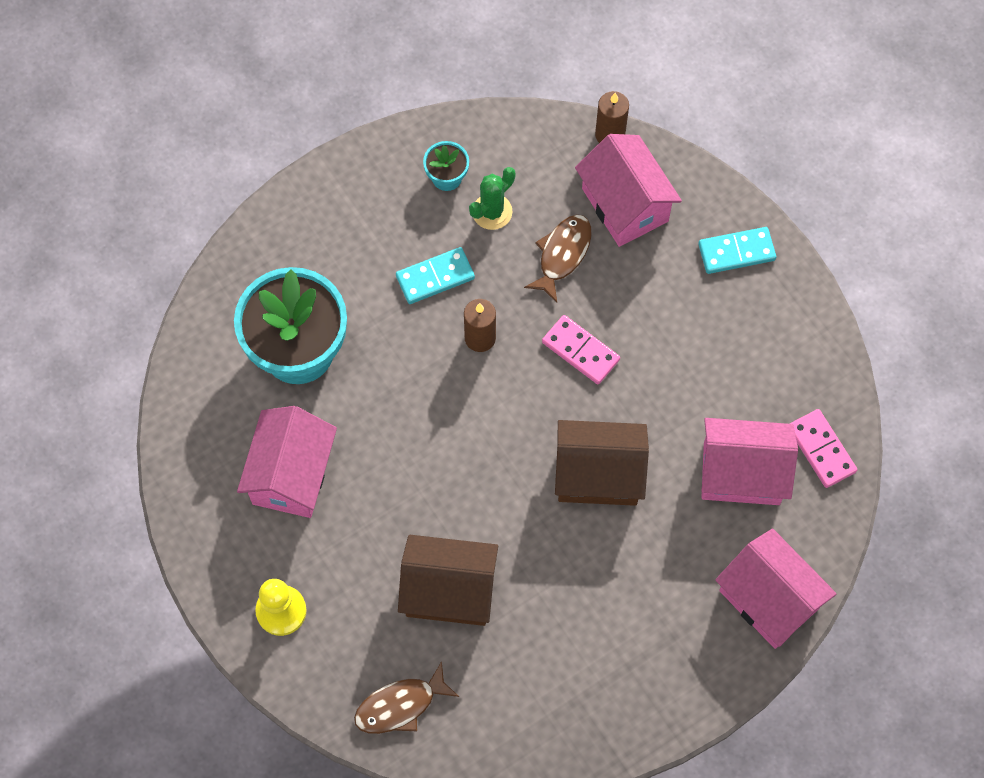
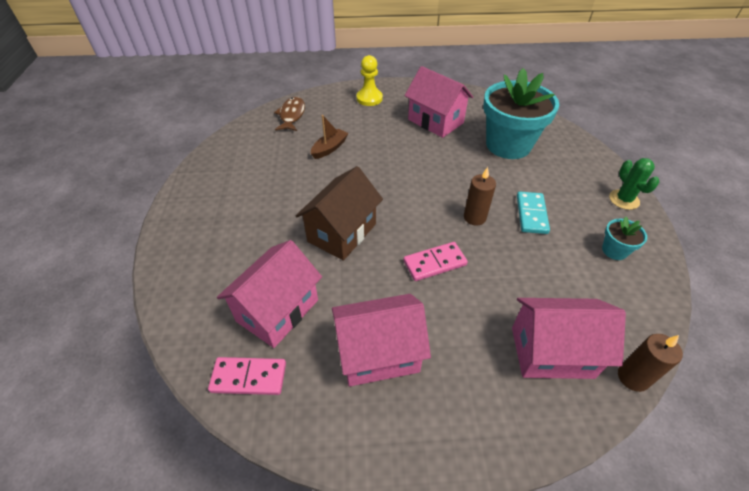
camera: 120 degrees right, 20 degrees down
brown house [398,535,498,626] -> brown boat [311,115,349,159]
green cactus [469,167,515,230] -> green cactus moved to [609,158,659,210]
brown fish [524,214,592,303] -> none
turquoise domino [698,227,776,274] -> none
pink house [715,529,837,649] -> pink house moved to [332,294,431,386]

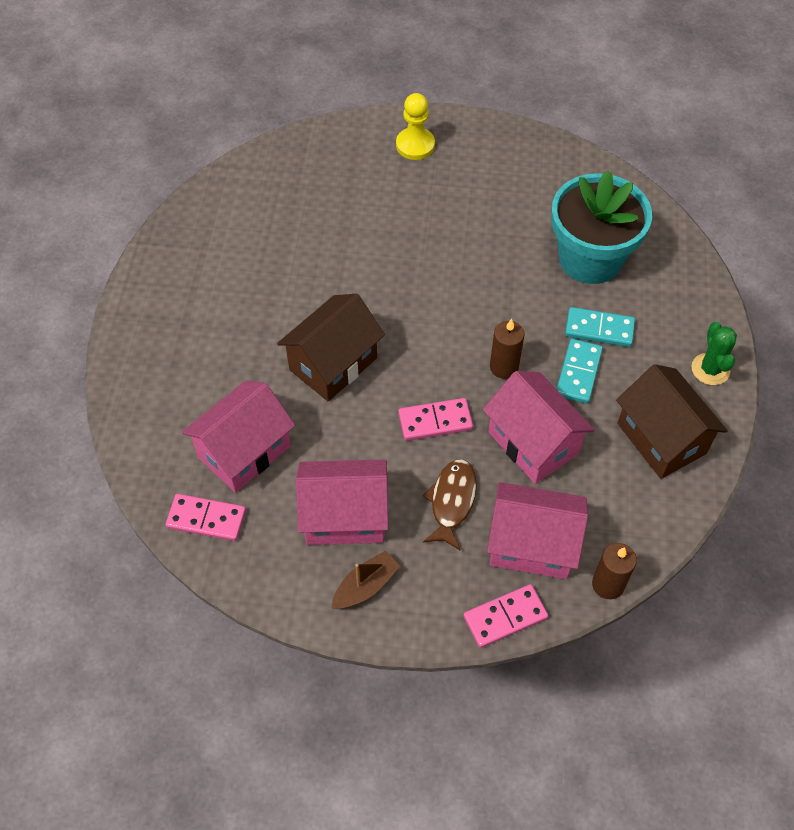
camera: 10 degrees right, 10 degrees up
brown fish [274,97,305,131] -> brown fish moved to [423,459,477,551]
brown boat [311,115,349,159] -> brown boat moved to [332,550,400,609]
pink house [405,66,473,138] -> pink house moved to [483,371,595,484]
turquoise flower pot [602,217,647,260] -> brown house [616,364,728,479]
none -> pink domino [463,584,548,648]
none -> turquoise domino [565,307,635,347]

